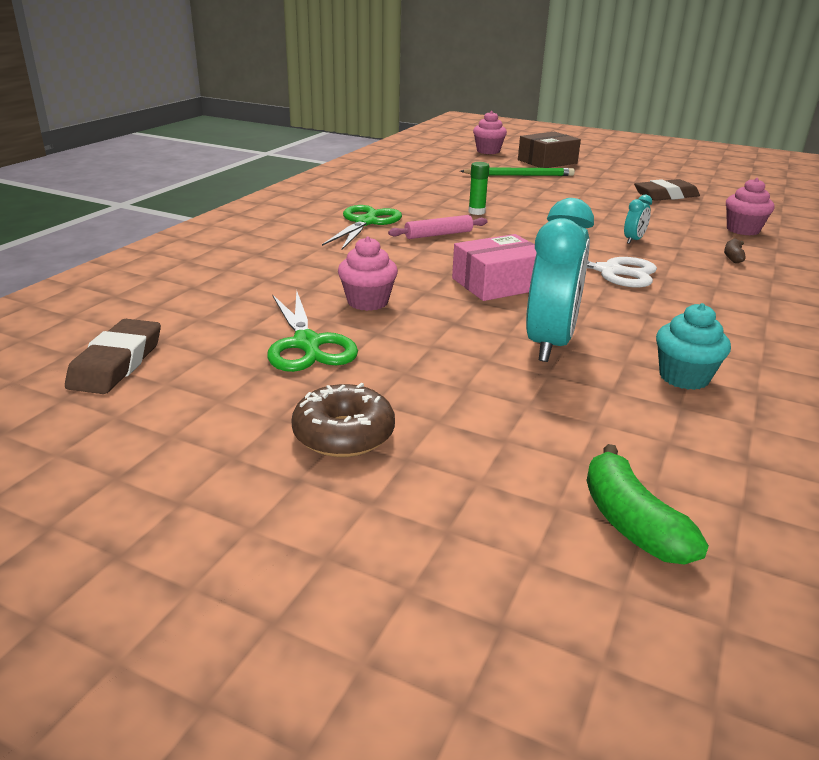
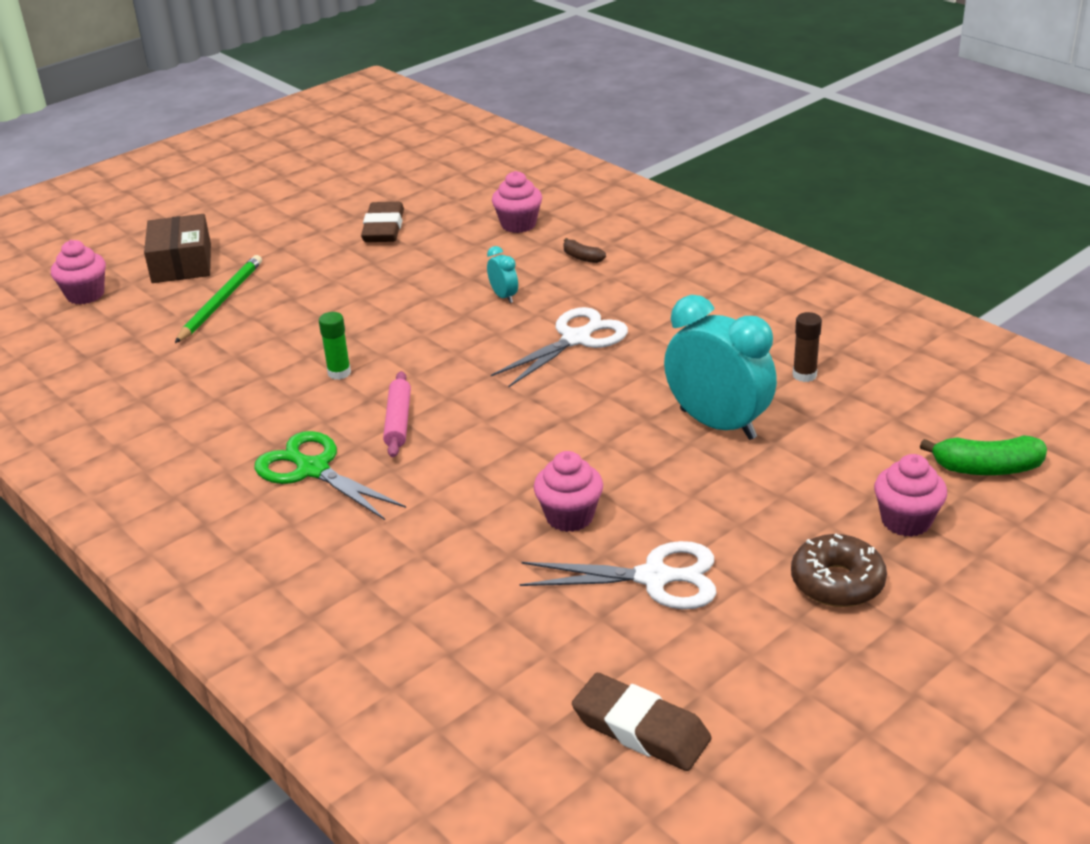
camera: 65 degrees left, 5 degrees up
green scissors [267,291,358,372] -> white scissors [520,541,717,609]
pink box [452,234,537,301] -> none
turquoise cupcake [656,303,731,390] -> brown glue stick [793,312,822,382]
none -> pink cupcake [874,454,947,537]

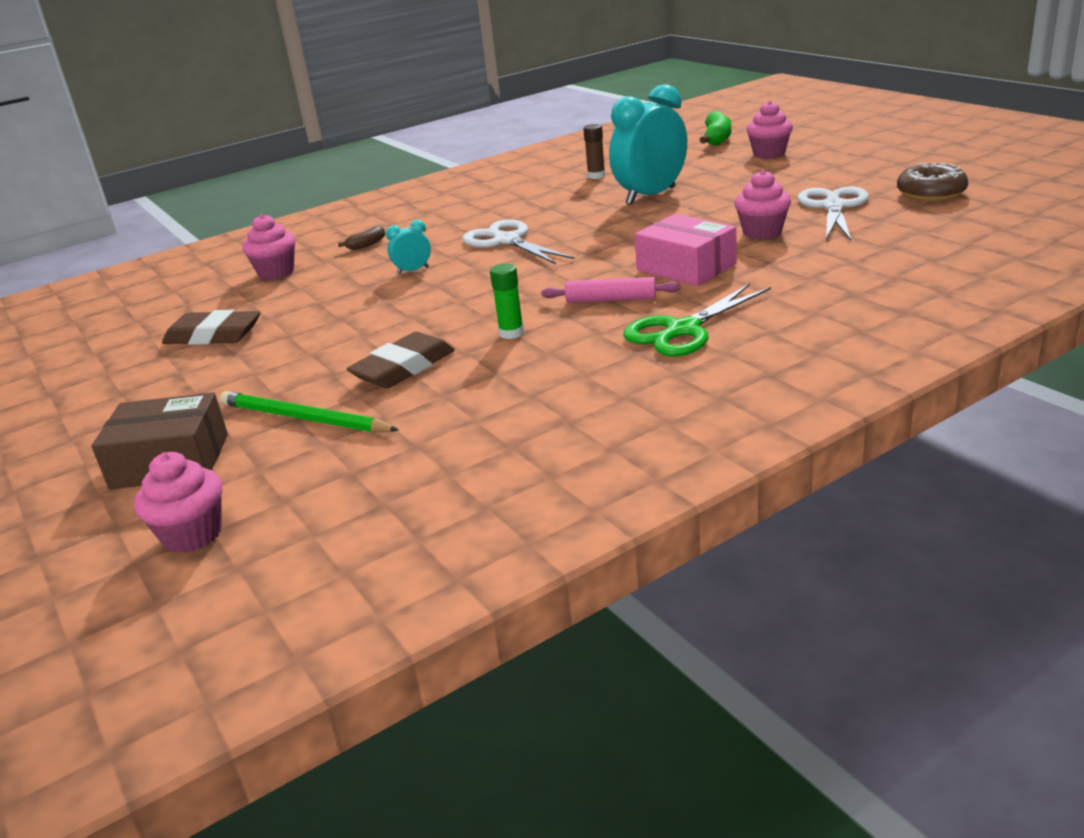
camera: 80 degrees left, 5 degrees down
brown eraser [572,673,712,771] -> brown eraser moved to [347,332,455,388]
brown donut [791,534,887,607] -> brown donut moved to [897,163,968,202]
none -> pink box [635,214,737,286]

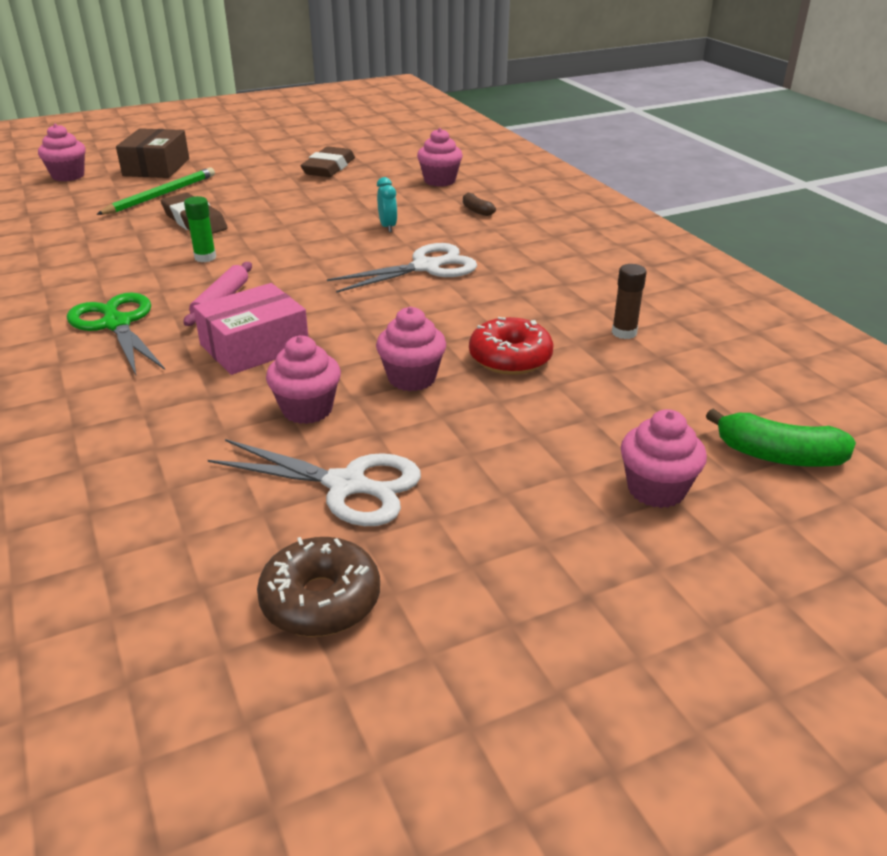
camera: 95 degrees right, 5 degrees up
turquoise clock [609,84,687,205] -> red donut [469,317,554,375]
none -> pink cupcake [376,307,446,391]

